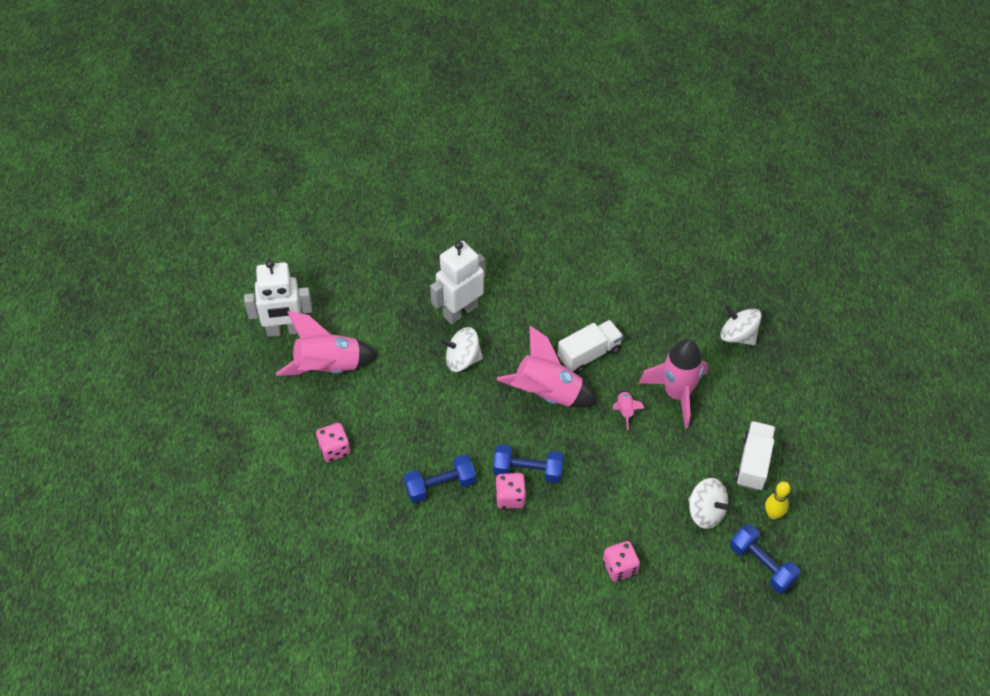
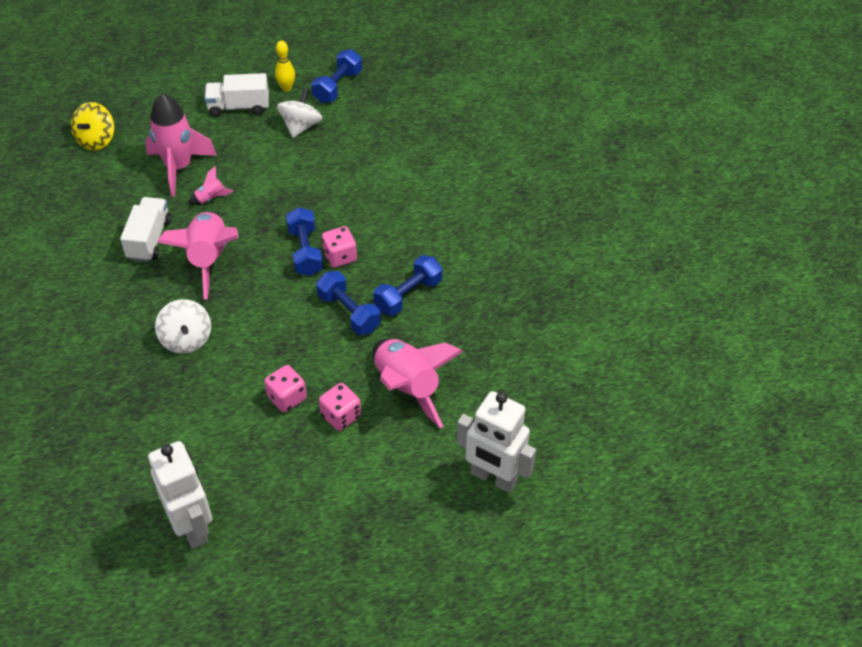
camera: 110 degrees left, 5 degrees down
pink rocket [276,311,378,376] -> pink rocket moved to [372,339,463,428]
white robot [430,241,485,324] -> white robot moved to [457,391,536,493]
white truck [558,320,623,374] -> white truck turned 60 degrees clockwise [120,197,171,262]
pink dice [603,541,640,582] -> pink dice moved to [264,365,307,412]
white spinning top [720,305,762,345] -> yellow spinning top [71,102,114,150]
none -> blue dumbbell [373,255,443,316]

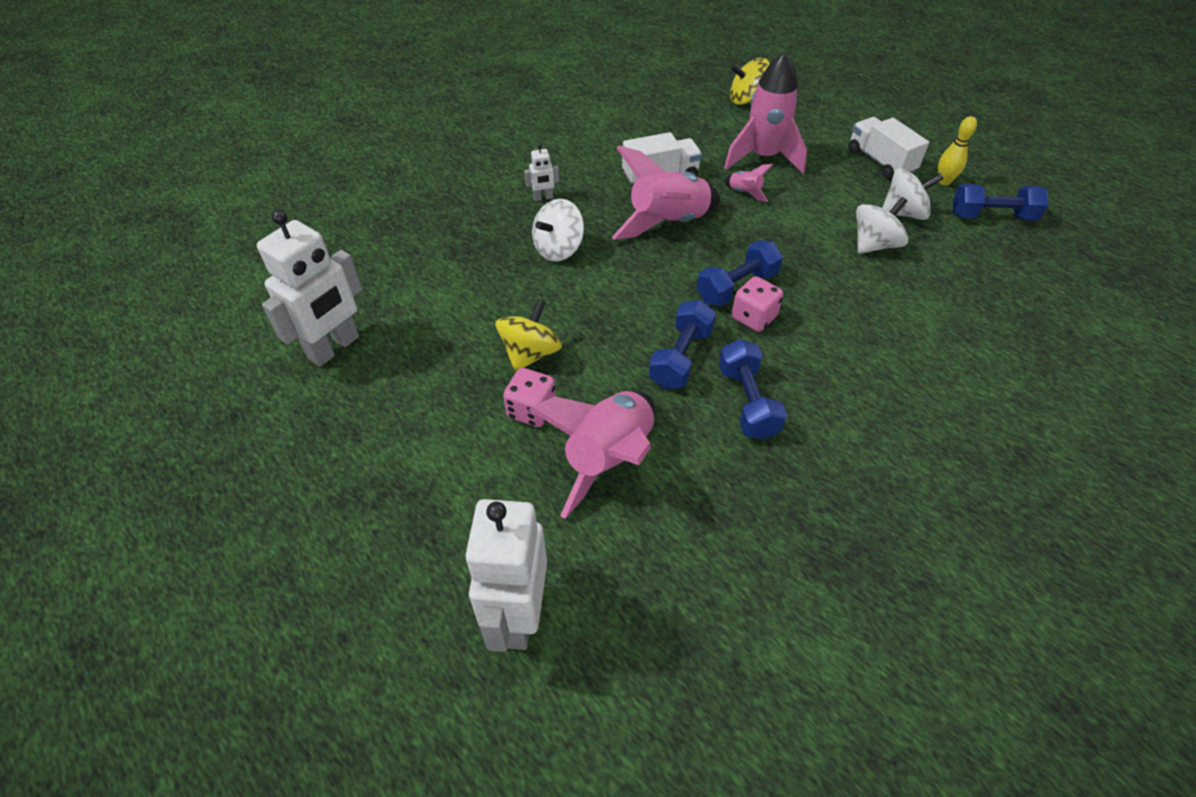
camera: 65 degrees right, 0 degrees up
pink dice [264,365,307,412] -> yellow spinning top [495,299,562,372]
blue dumbbell [373,255,443,316] -> blue dumbbell turned 60 degrees clockwise [719,339,787,440]
none -> white robot [524,143,560,201]
none -> white spinning top [856,197,909,254]

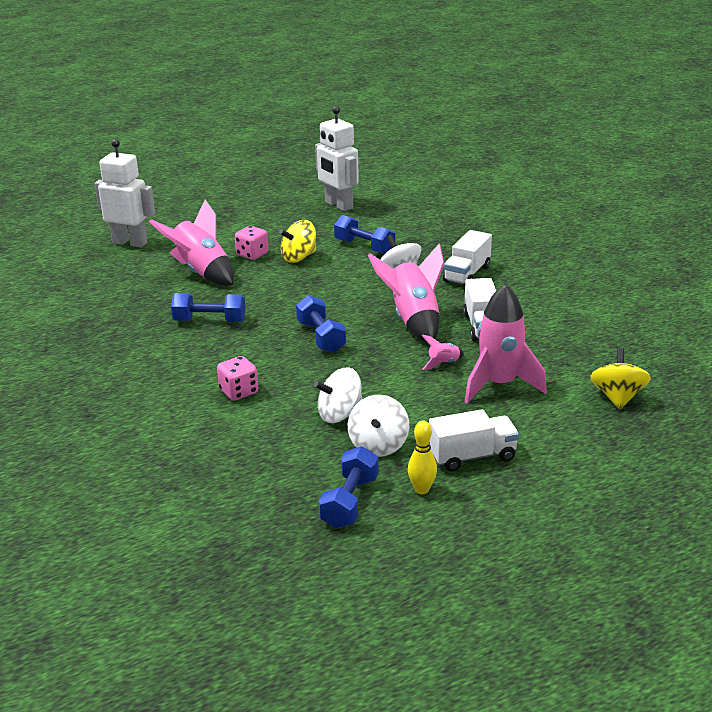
camera: 105 degrees right, 20 degrees down
yellow spinning top [495,299,562,372] -> yellow spinning top turned 105 degrees clockwise [279,220,316,263]
white robot [524,143,560,201] -> white truck [443,230,492,284]
blue dumbbell [649,300,716,389] -> blue dumbbell moved to [334,215,395,254]
pink dice [731,276,783,332] -> pink dice moved to [217,356,258,401]
white spinning top [856,197,909,254] -> white spinning top turned 90 degrees clockwise [314,368,362,423]

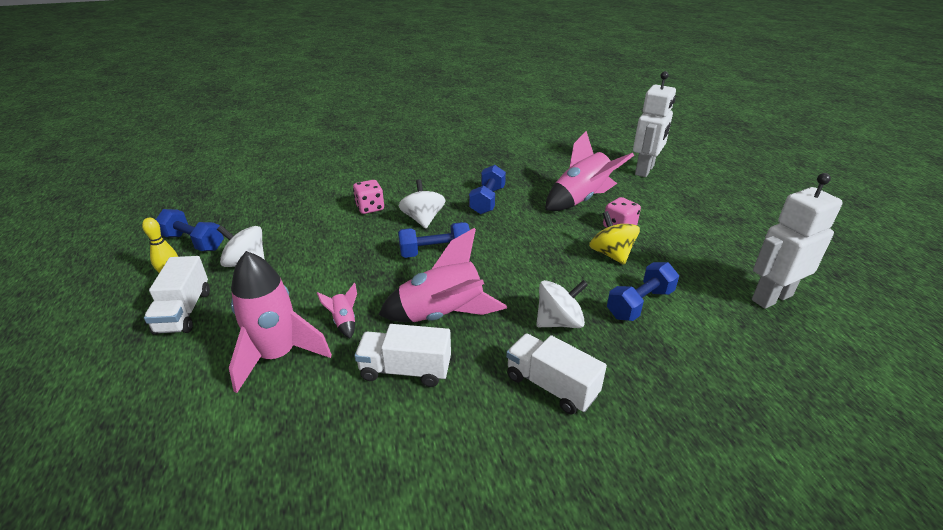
camera: 100 degrees right, 5 degrees up
white spinning top [314,368,362,423] -> white spinning top moved to [399,180,445,229]
yellow spinning top [590,348,651,409] -> none

